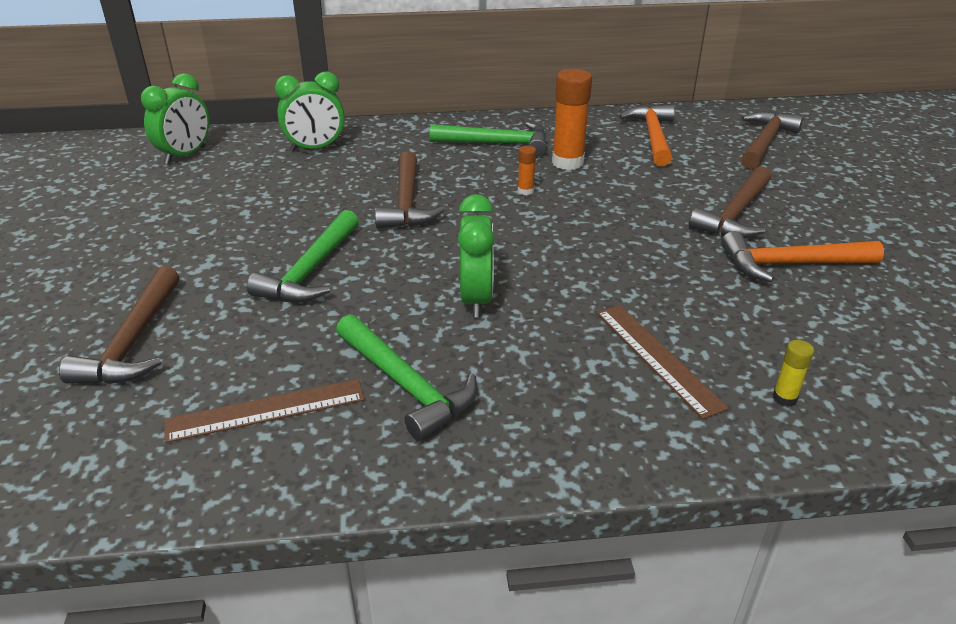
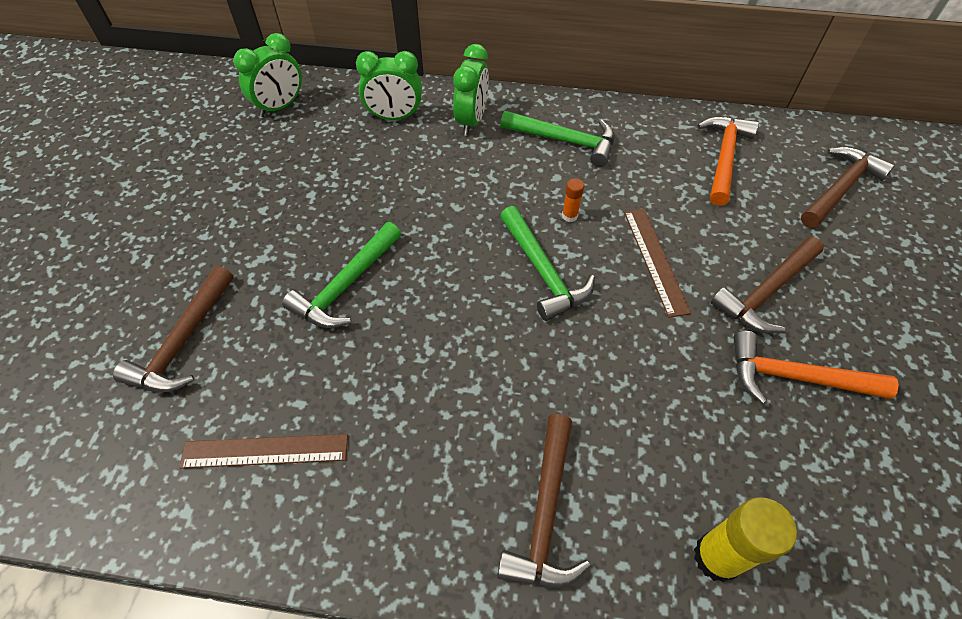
camera: 15 degrees right, 20 degrees up
green hammer [336,314,477,441] -> green hammer moved to [500,206,595,321]
brown hammer [375,151,445,229] -> brown hammer moved to [497,414,591,588]
green clock [458,194,495,317] -> green clock moved to [453,44,489,135]
orange glue stick [552,69,592,170] -> none
brown ruler [597,305,729,419] -> brown ruler moved to [624,209,691,318]
yellow glue stick [773,340,814,407] -> yellow glue stick [694,497,797,582], size x2.08

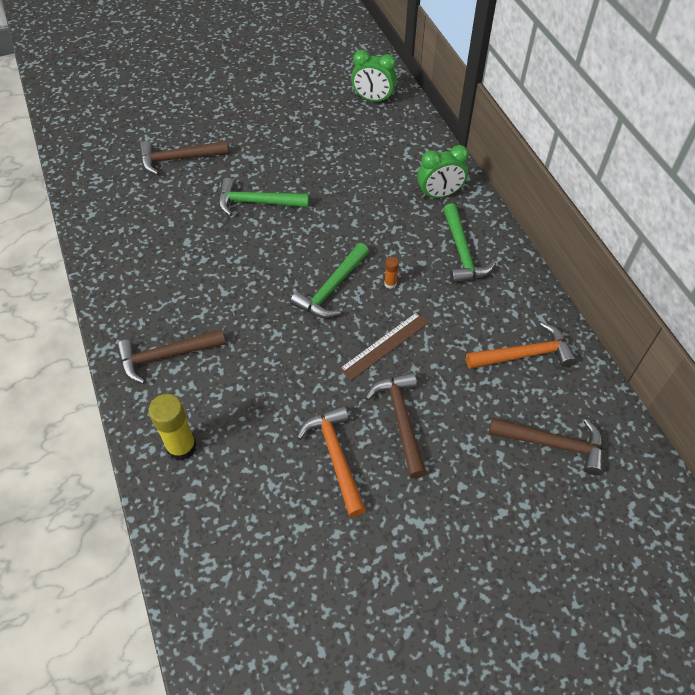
camera: 60 degrees right, 0 degrees up
brown ruler [179,434,348,468] -> none
green clock [356,51,422,120] -> none
brown hammer [711,237,824,333] -> brown hammer turned 60 degrees clockwise [365,372,427,478]

